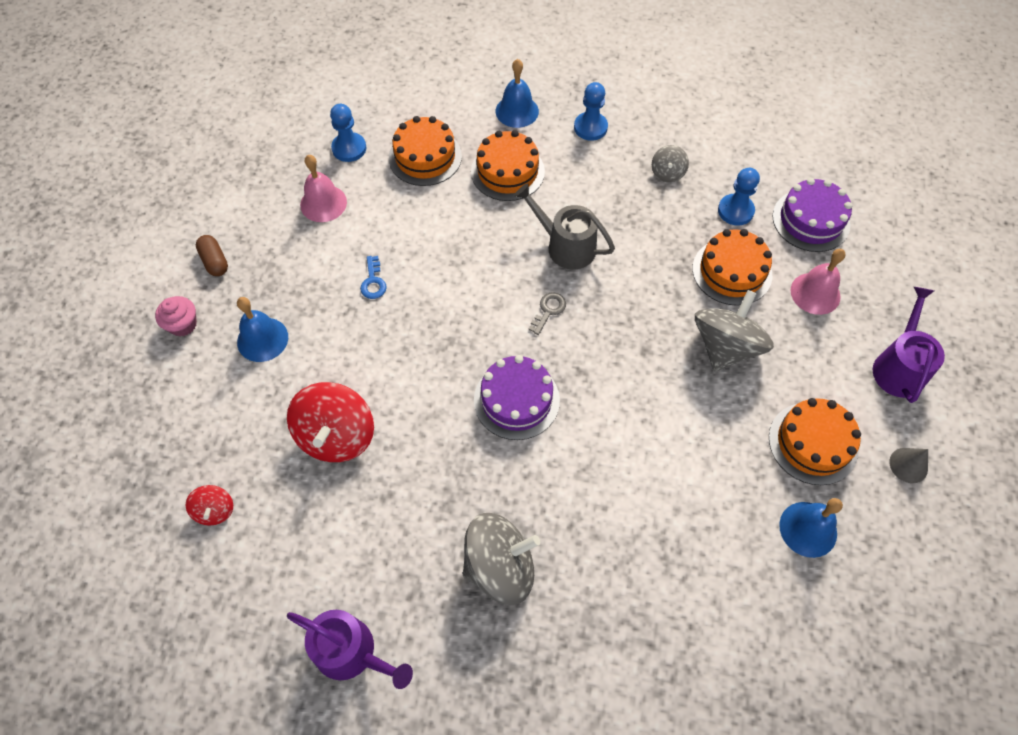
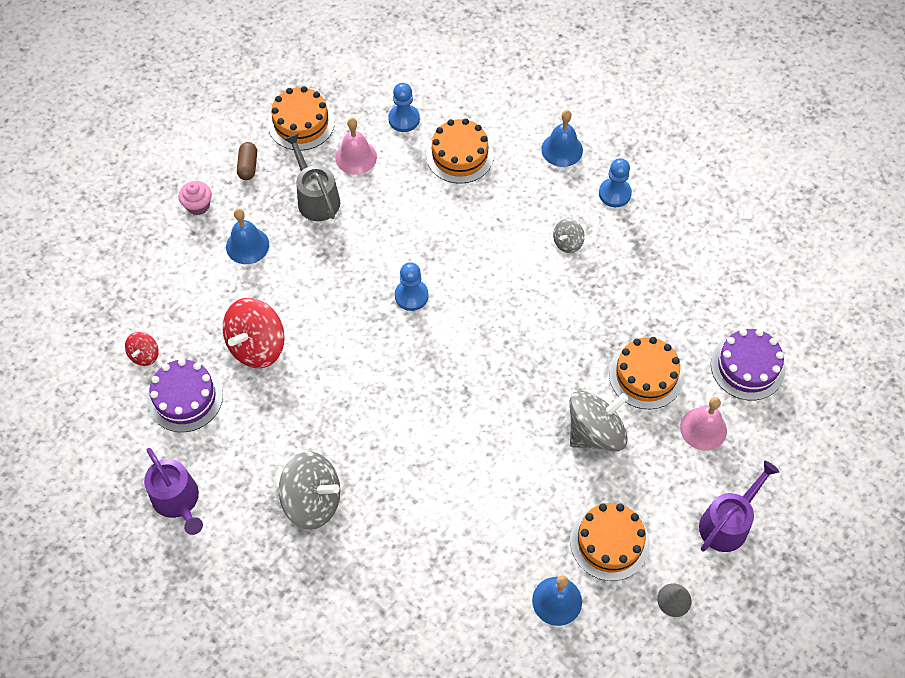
camera: 30 degrees right, 0 degrees up
blue key [360,256,387,299] -> none
orange cake [471,130,545,201] -> orange cake moved to [268,86,335,151]
purple cake [474,355,560,440] -> purple cake moved to [147,359,223,432]
grey watering can [514,183,615,270] -> grey watering can moved to [284,133,340,221]
grey key [529,292,566,335] -> none
grey spinning top [652,145,689,182] -> grey spinning top moved to [553,219,585,253]
blue pawn [718,168,760,226] -> blue pawn moved to [395,262,429,311]

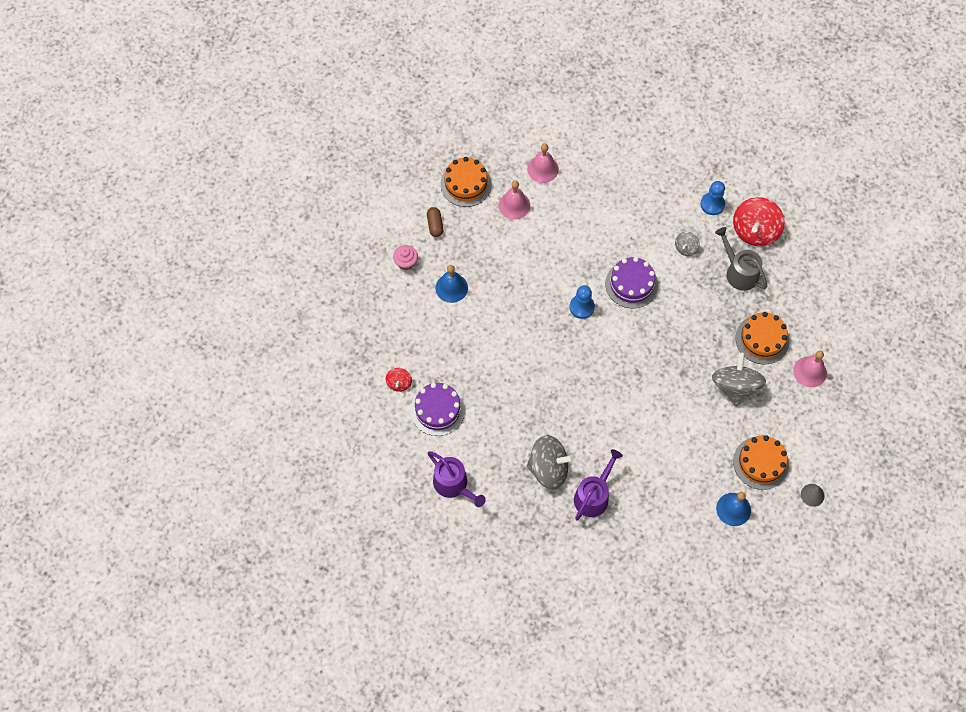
camera: 10 degrees left, 5 degrees up
red spinning top [223,298,285,368] -> red spinning top moved to [733,197,785,246]
grey watering can [284,133,340,221] -> grey watering can moved to [715,227,767,291]
blue pawn [388,83,420,132] -> pink bell [527,143,559,183]
orange cake [426,118,494,184] -> none
blue bell [541,110,583,167] -> none
grey spinning top [569,391,628,452] -> grey spinning top turned 45 degrees counterclockwise [712,352,766,407]
purple watering can [699,461,779,552] -> purple watering can moved to [574,449,623,520]
purple cake [711,329,785,400] -> purple cake moved to [605,257,658,308]

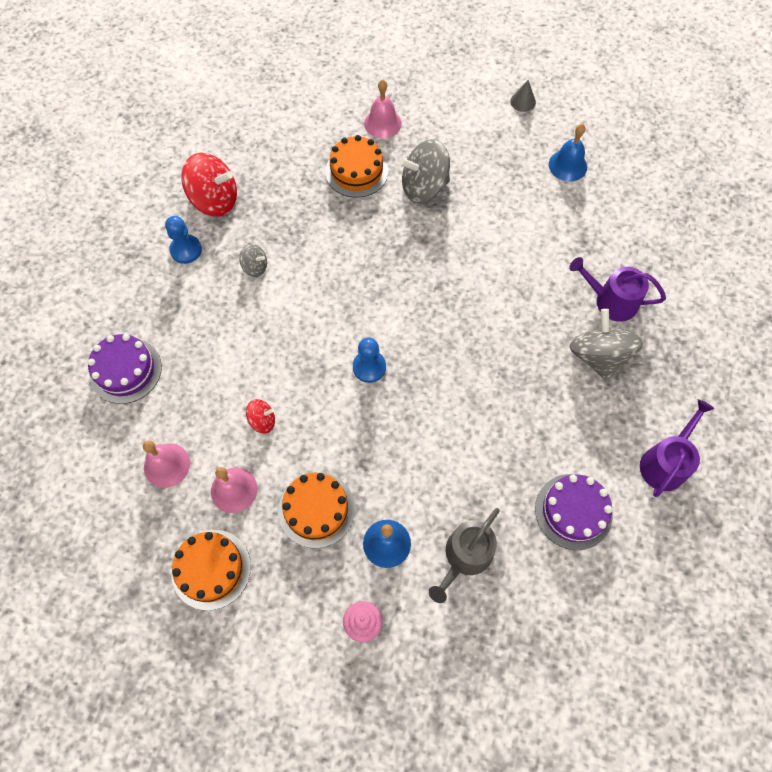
camera: 105 degrees left, 0 degrees up
red spinning top [386,368,412,392] -> red spinning top moved to [246,399,275,433]
brown capsule [427,207,443,237] -> none
purple cake [605,257,658,308] -> purple cake moved to [87,334,162,404]
grey watering can [715,227,767,291] -> grey watering can moved to [429,508,500,603]
orange cake [733,435,789,490] -> orange cake moved to [278,472,355,548]

